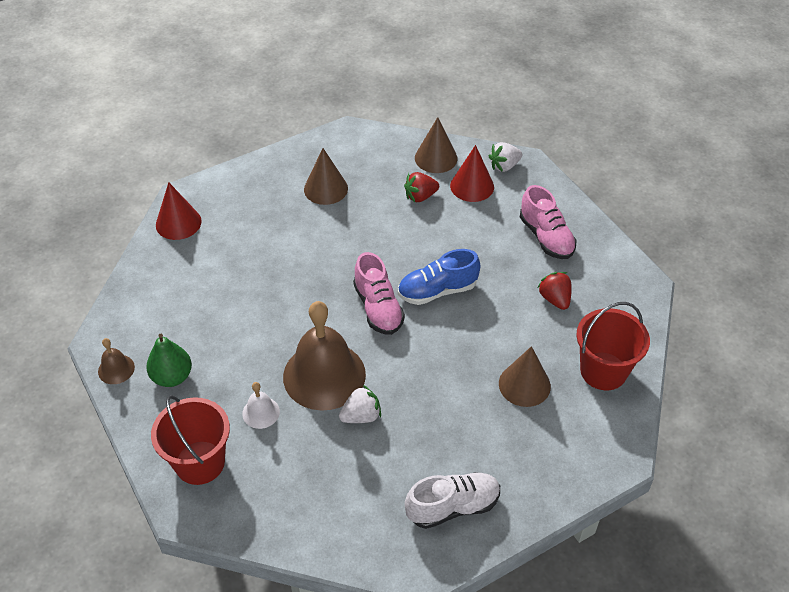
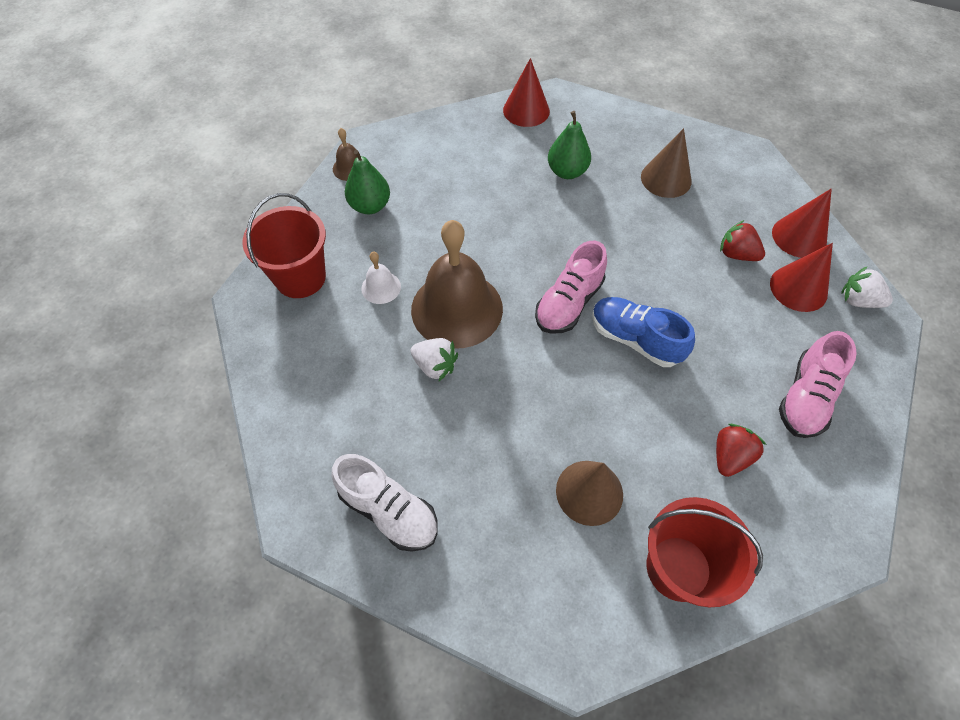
camera: 55 degrees right, 10 degrees up
brown cone [415,117,457,173] -> red cone [772,189,832,258]
none -> green pear [548,111,591,179]

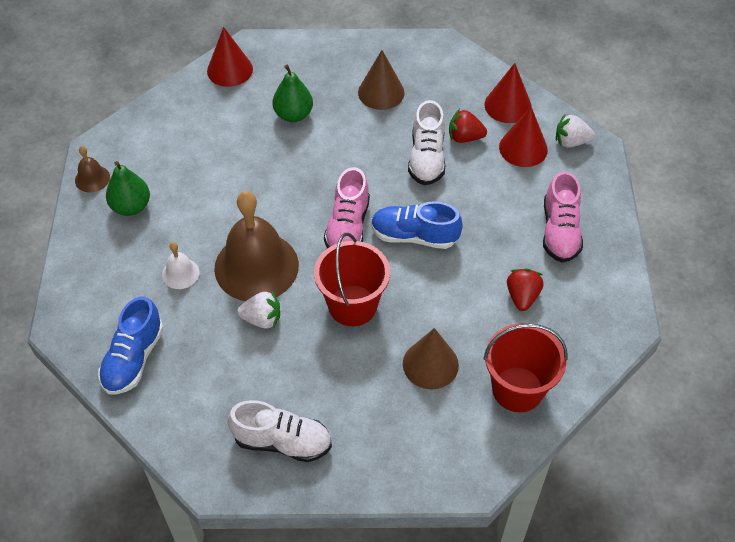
camera: 25 degrees left, 5 degrees down
red bucket [242,193,326,298] -> red bucket moved to [314,233,390,326]
none -> blue shoe [98,296,163,395]
none -> white shoe [408,100,445,185]

